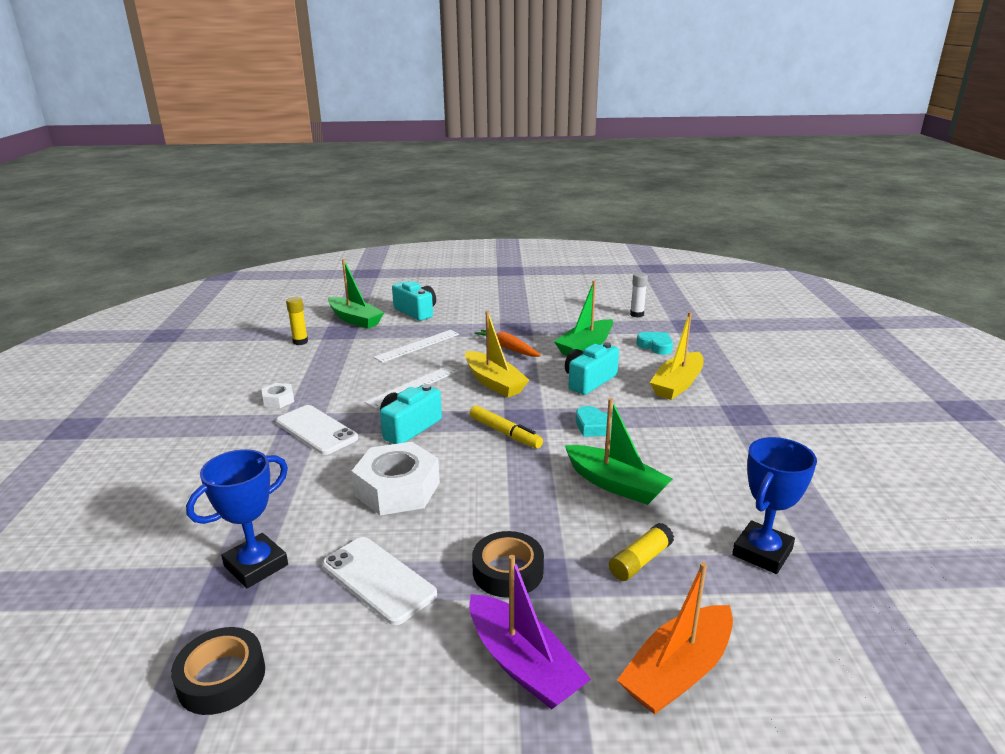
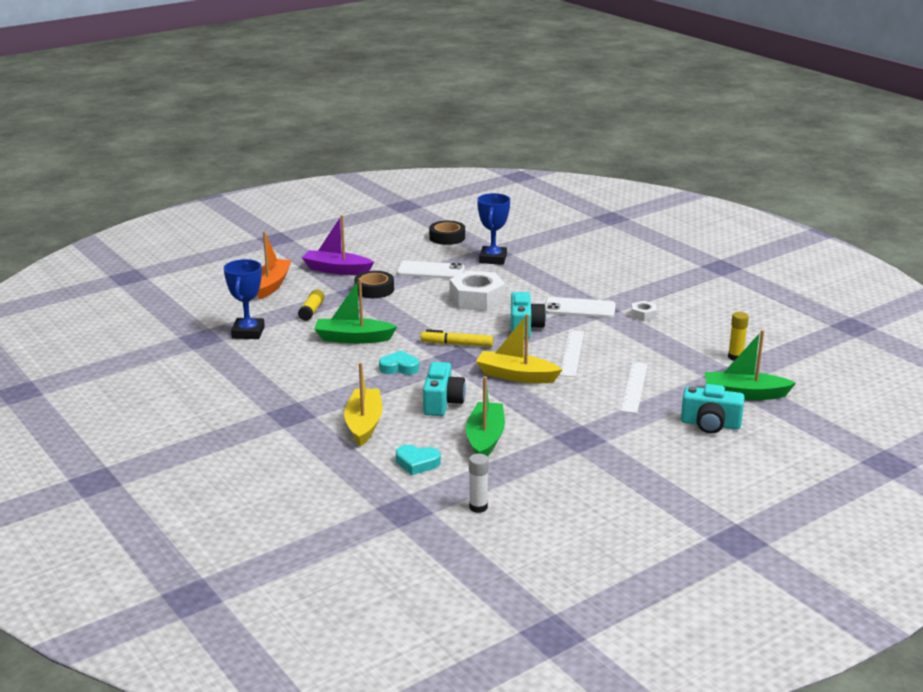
camera: 145 degrees right, 0 degrees up
orange carrot [475,330,541,357] -> none

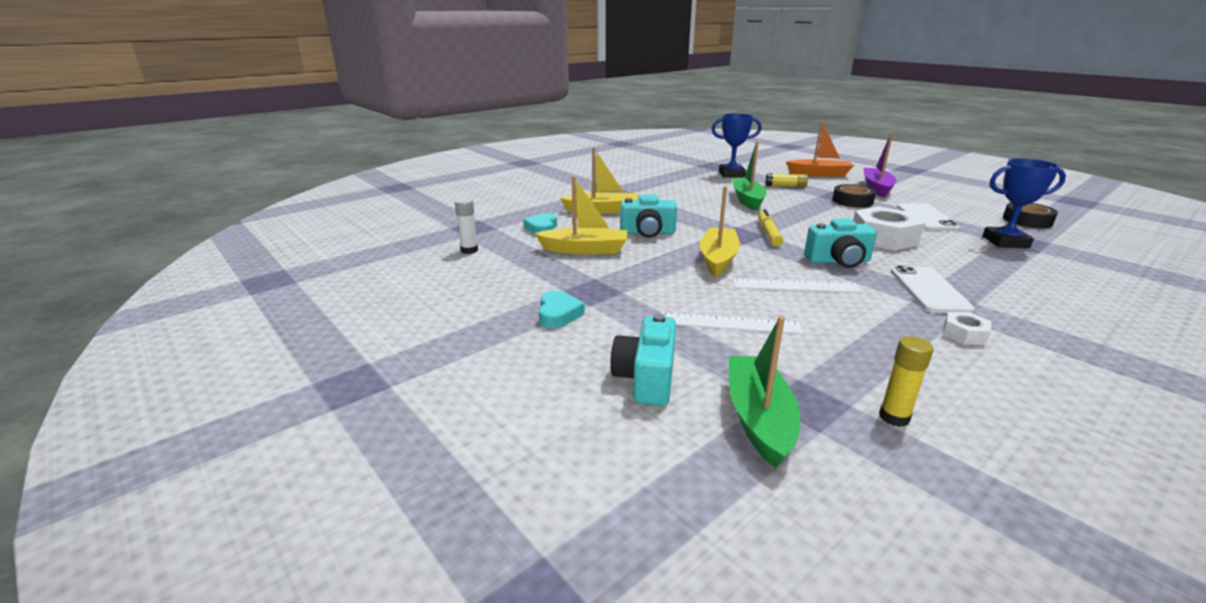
camera: 85 degrees right, 0 degrees up
turquoise heart [379,351,419,375] -> turquoise heart moved to [539,291,585,328]
green boat [466,376,505,457] -> yellow boat [534,176,627,254]

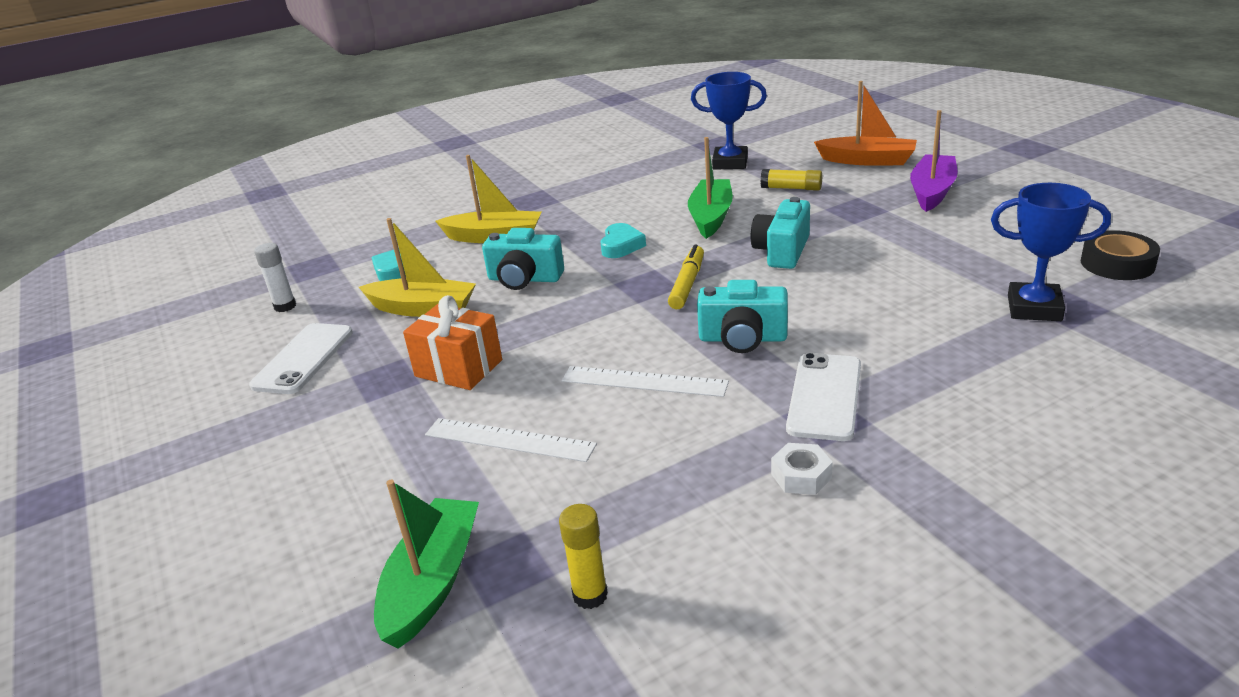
camera: 15 degrees right, 5 degrees up
turquoise heart [539,291,585,328] -> turquoise heart moved to [600,223,646,258]
turquoise camera [610,314,676,406] -> turquoise camera moved to [751,197,810,269]
yellow boat [700,186,740,277] -> none
black tape [832,184,876,208] -> none
white nut [853,207,925,251] -> none
white phone [897,203,960,231] -> white phone moved to [249,323,353,394]
none -> orange gift [403,295,502,390]

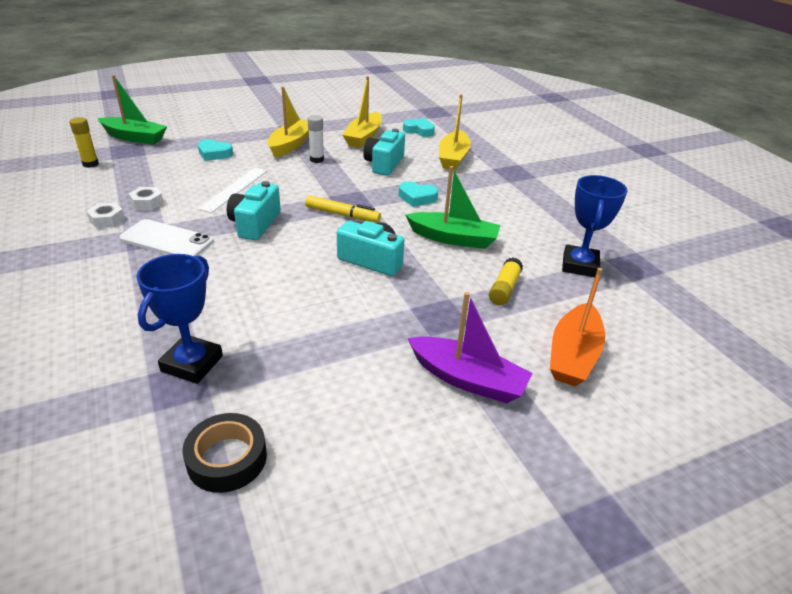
camera: 90 degrees right, 5 degrees up
white phone [249,323,353,394] -> none
white glue stick [254,243,296,312] -> white glue stick moved to [308,115,324,163]
orange gift [403,295,502,390] -> yellow boat [268,86,309,157]
white ruler [425,418,597,462] -> turquoise heart [198,139,233,161]
none -> white nut [129,187,164,210]

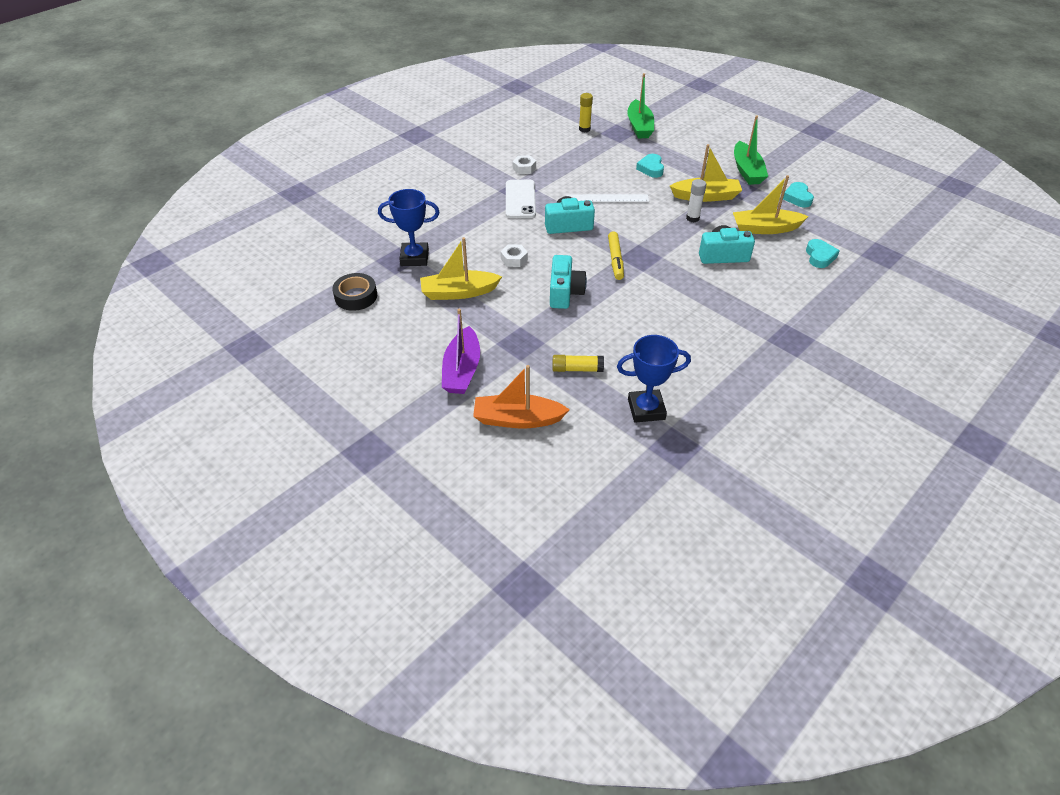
camera: 70 degrees right, 10 degrees up
white nut [129,187,164,210] -> white nut moved to [500,244,528,267]
turquoise heart [399,182,438,207] -> turquoise heart moved to [783,182,814,208]
green boat [406,166,501,249] -> green boat moved to [734,115,768,185]
yellow boat [439,94,471,170] -> yellow boat moved to [420,237,502,300]

